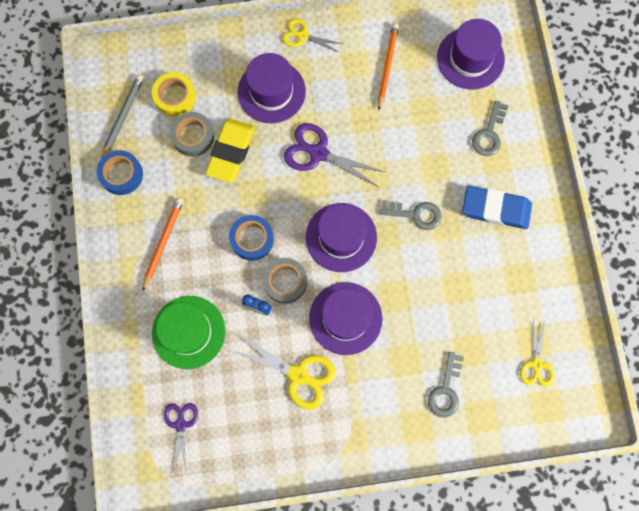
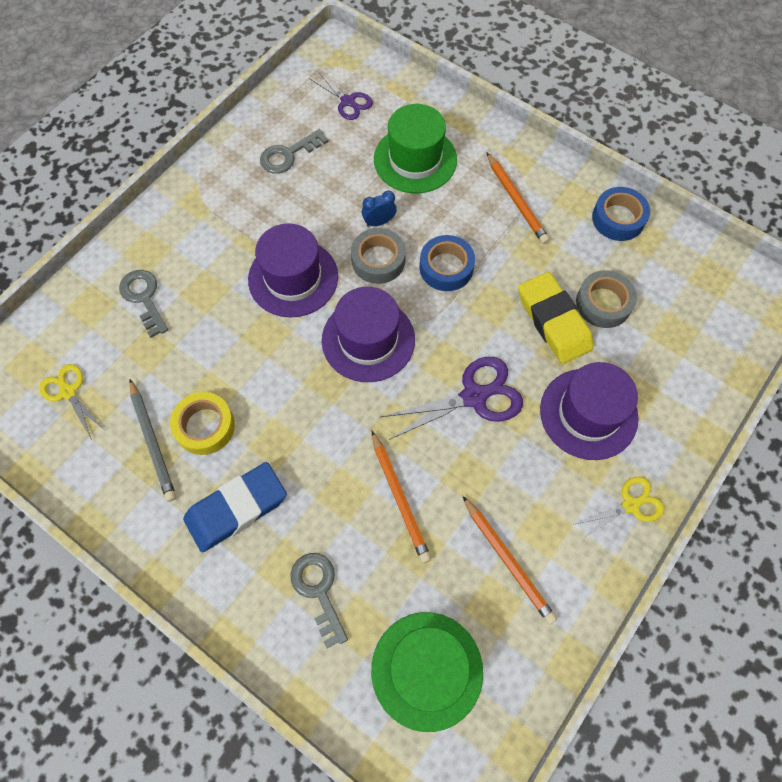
camera: 135 degrees right, 10 degrees down
grey pencil [101,74,144,159] -> grey pencil moved to [129,379,176,502]
yellow tape [152,72,196,117] -> yellow tape moved to [170,392,235,455]
yellow scissors [229,335,336,410] -> none
grey key [379,200,442,230] -> grey key moved to [260,129,329,174]
purple hat [437,19,505,89] -> green hat [371,612,483,732]
none -> orange pencil [372,431,431,563]

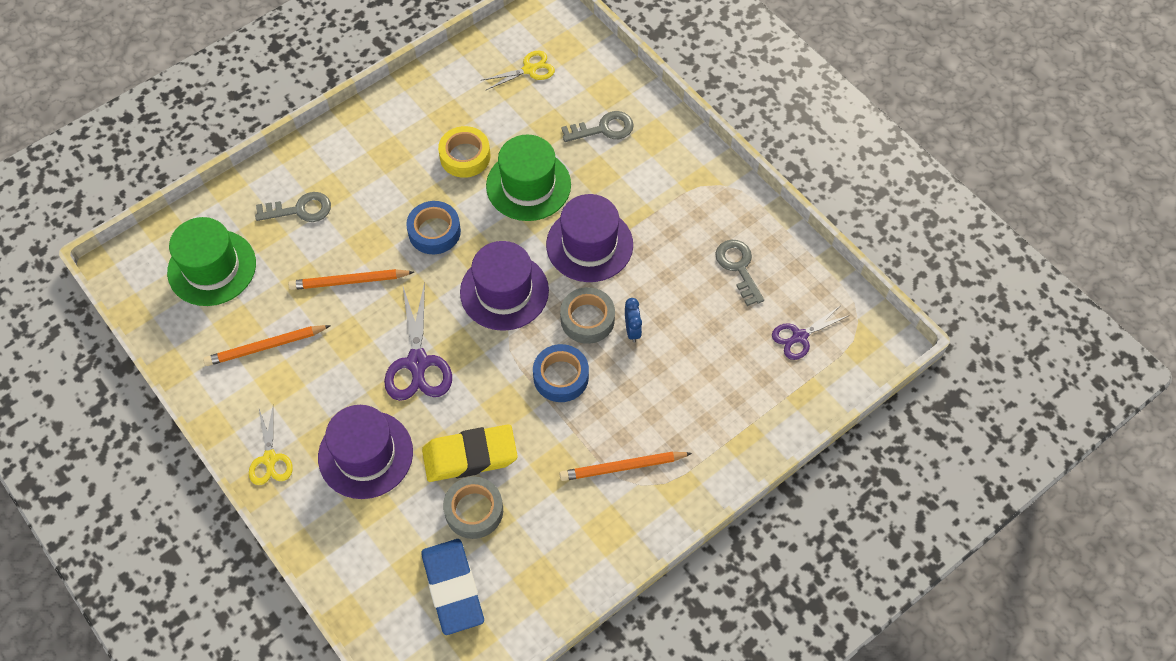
camera: 105 degrees right, 5 degrees down
grey pencil [129,379,176,502] -> none
blue eraser [183,462,287,552] -> blue eraser moved to [421,539,484,635]
green hat [374,104,457,193] -> green hat moved to [486,135,571,221]
blue tape [592,187,650,241] -> blue tape moved to [406,201,461,254]

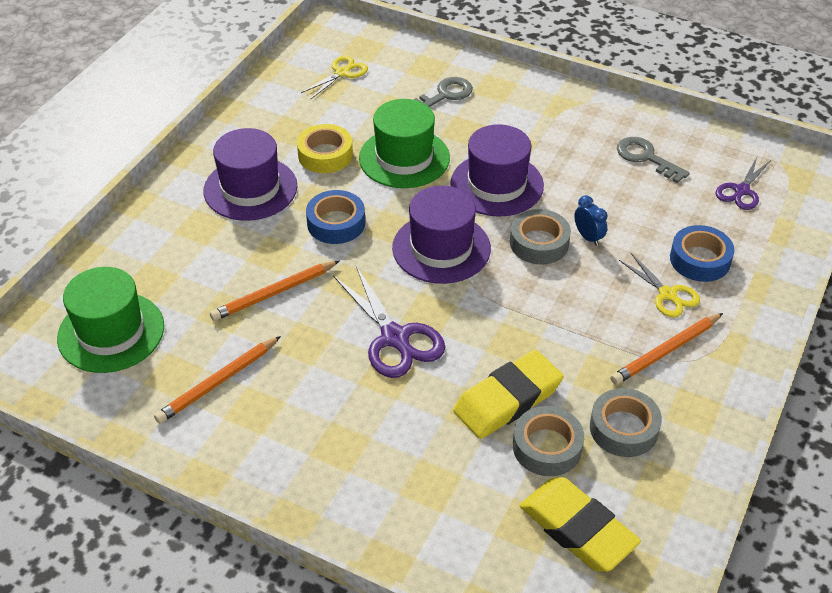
camera: 25 degrees left, 15 degrees down
yellow scissors [249,407,293,485] -> yellow scissors moved to [619,253,700,318]
grey key [255,192,331,222] -> none
purple hat [318,405,413,499] -> purple hat moved to [203,128,298,221]
blue eraser [421,539,484,635] -> yellow eraser [520,477,641,572]
blue tape [533,344,589,402] -> blue tape moved to [670,225,734,282]
none -> grey tape [590,388,662,457]

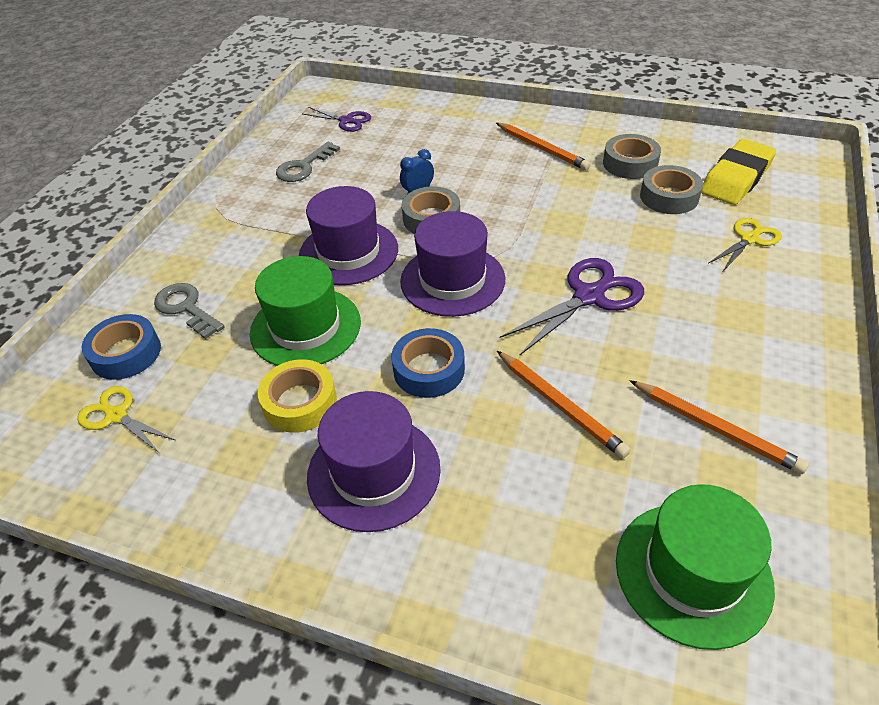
camera: 95 degrees left, 0 degrees up
yellow eraser [453,350,564,439] -> none
yellow scissors [619,253,700,318] -> yellow scissors moved to [709,218,782,271]
blue tape [670,225,734,282] -> blue tape moved to [82,314,161,380]

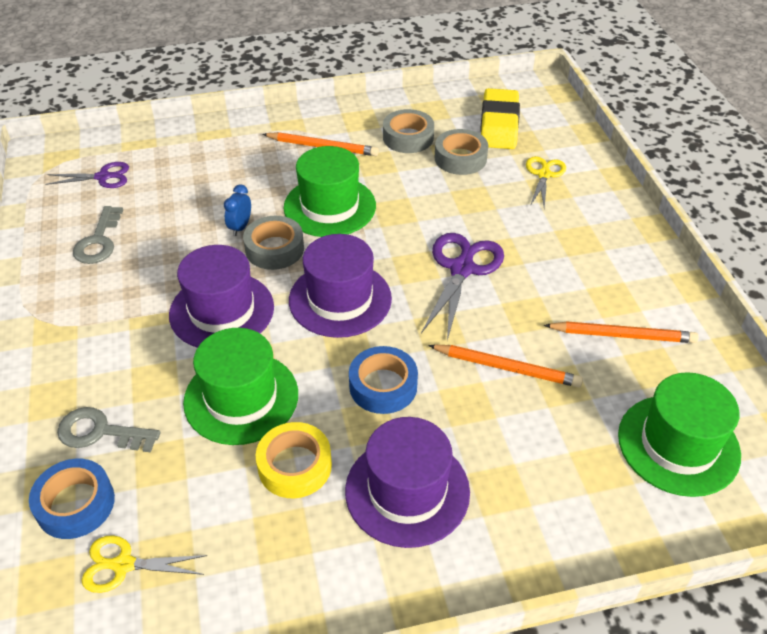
camera: 35 degrees left, 0 degrees up
none -> green hat [284,146,376,237]

